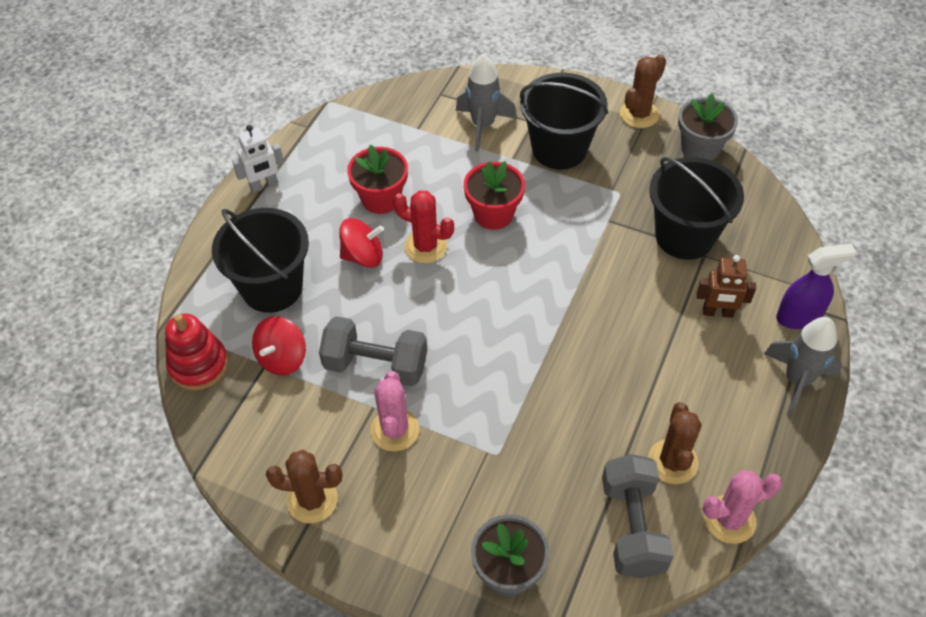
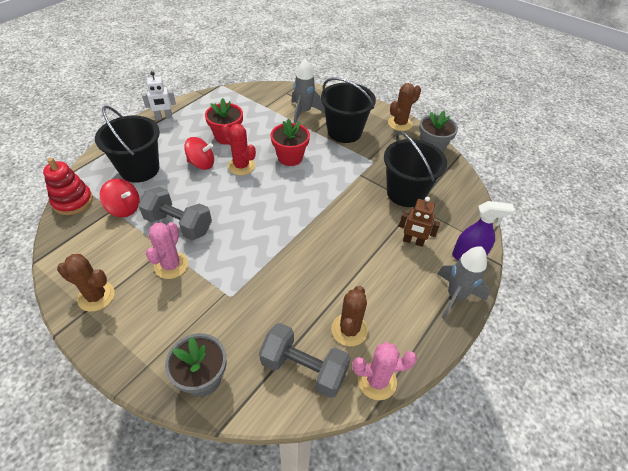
camera: 10 degrees right, 5 degrees down
red spinning top [252,316,306,376] -> red spinning top turned 105 degrees counterclockwise [100,178,140,217]
grey dumbbell [602,454,674,578] -> grey dumbbell turned 75 degrees counterclockwise [259,323,351,398]

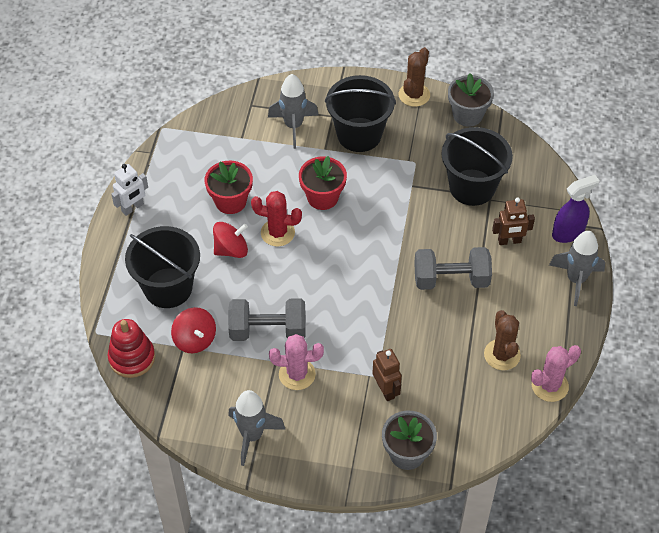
camera: 25 degrees left, 5 degrees up
brown cactus [57,254,115,312] -> grey rocket [228,390,286,466]
red spinning top [100,178,140,217] -> red spinning top turned 60 degrees clockwise [171,307,216,353]
pink cactus [146,222,188,279] -> pink cactus turned 75 degrees counterclockwise [269,334,324,390]
grey dumbbell [259,323,351,398] -> grey dumbbell moved to [414,247,492,290]
none -> brown robot [373,349,402,401]

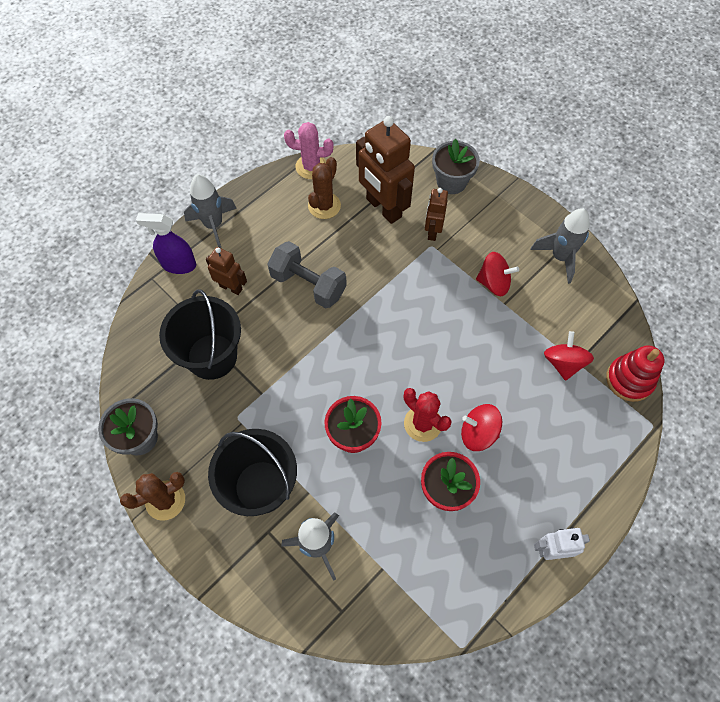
camera: 145 degrees left, 10 degrees up
black bucket [125,226,200,308] -> none
grey dumbbell [228,299,306,341] -> none
pink cactus [269,334,324,390] -> red spinning top [476,252,519,296]
none -> brown robot [356,116,415,224]

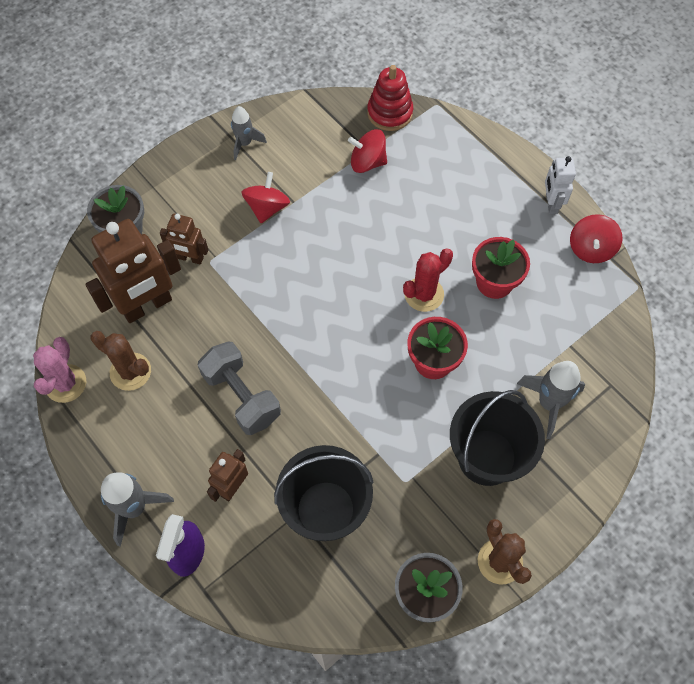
camera: 85 degrees left, 0 degrees up
grey dumbbell [267,241,347,308] -> grey dumbbell turned 75 degrees counterclockwise [198,342,281,435]
red spinning top [461,404,502,451] -> red spinning top moved to [570,214,622,263]
grey rocket [530,208,590,284] -> grey rocket [231,106,267,160], size x0.66

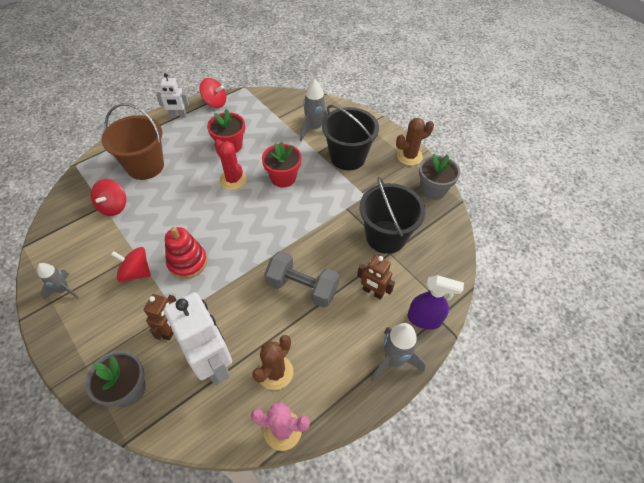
camera: 90 degrees left, 10 degrees down
brown robot [85,219,181,323] -> white robot [164,292,232,385]
grey dumbbell [198,342,281,435] -> grey dumbbell turned 60 degrees clockwise [265,251,339,308]
red stacking toy [367,65,413,131] -> red stacking toy moved to [165,227,207,279]
none -> brown bucket [101,103,164,180]

